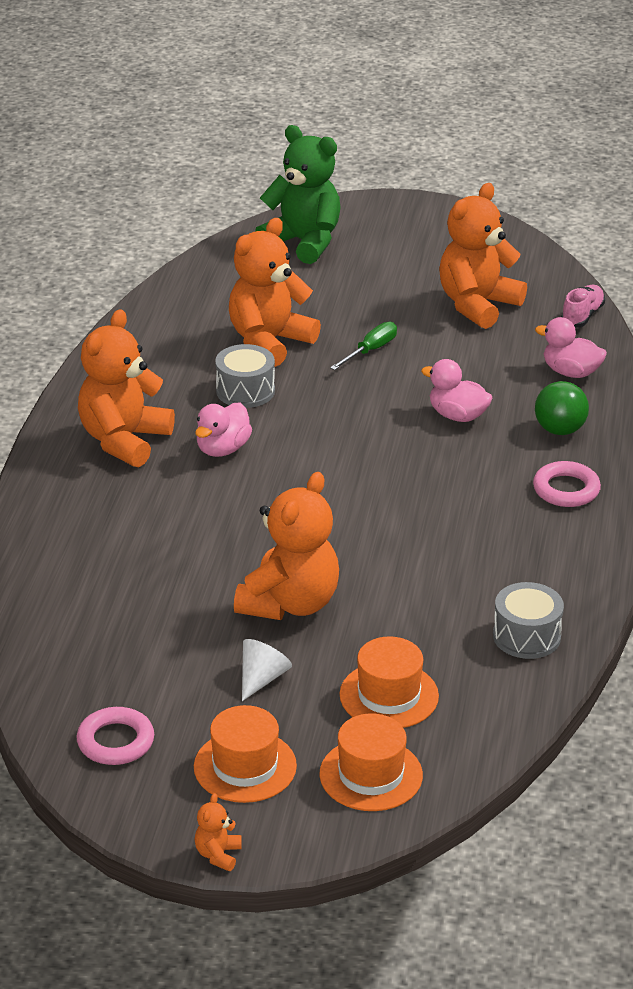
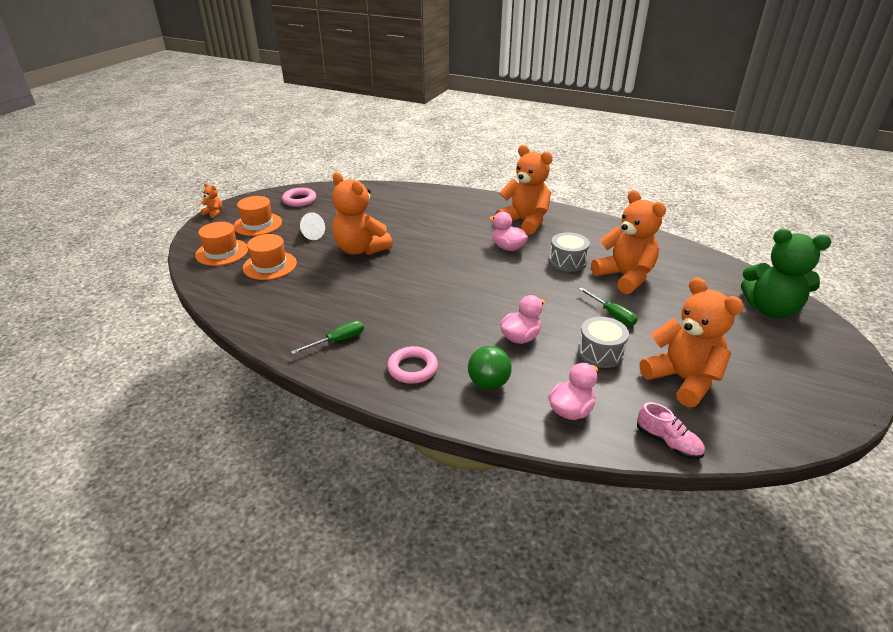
camera: 105 degrees right, 0 degrees up
green teddy bear [255,125,341,264] -> green teddy bear turned 60 degrees clockwise [741,229,832,318]
grey drum [493,582,564,659] -> grey drum moved to [578,316,629,368]
none -> green screwdriver [291,321,364,354]

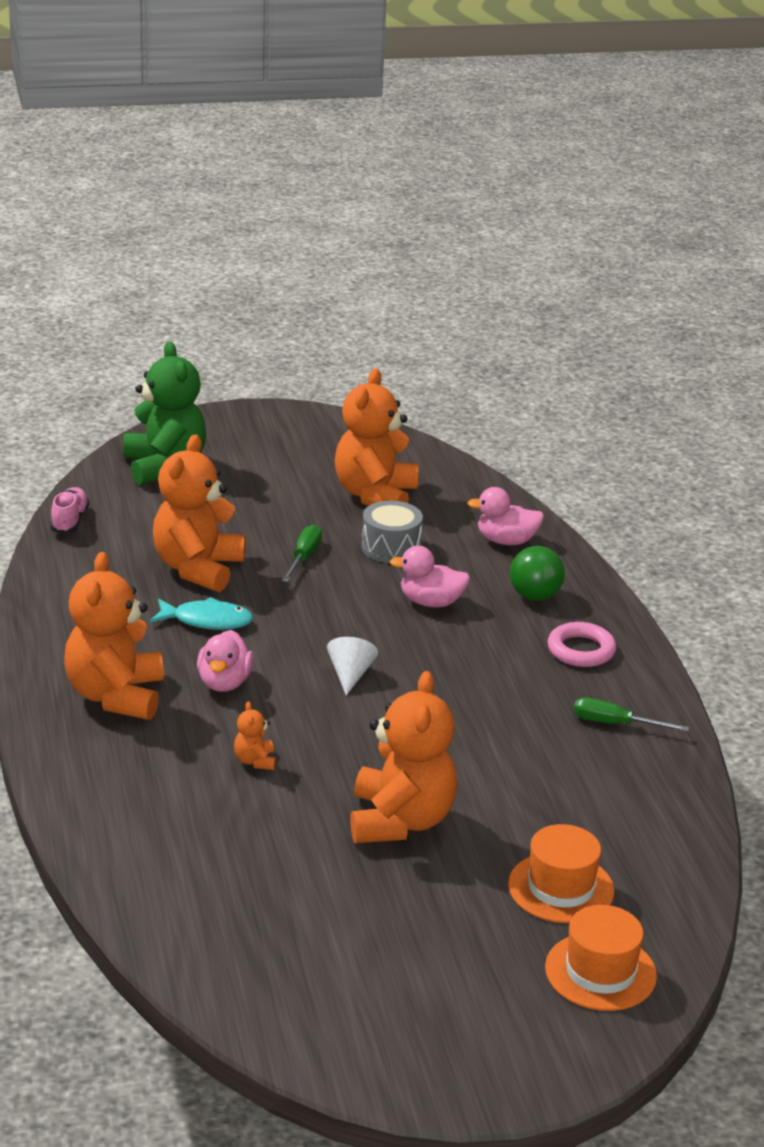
camera: 130 degrees left, 5 degrees down
orange teddy bear [201,183,222,218] -> orange teddy bear moved to [234,701,276,770]
orange hat [233,196,282,236] -> none
pink ring [282,188,316,207] -> none
white cone [300,212,325,240] -> white cone moved to [327,637,378,696]
grey drum [549,232,590,272] -> turquoise fish [150,597,253,630]
pink shoe [637,402,705,459] -> pink shoe moved to [50,487,89,534]

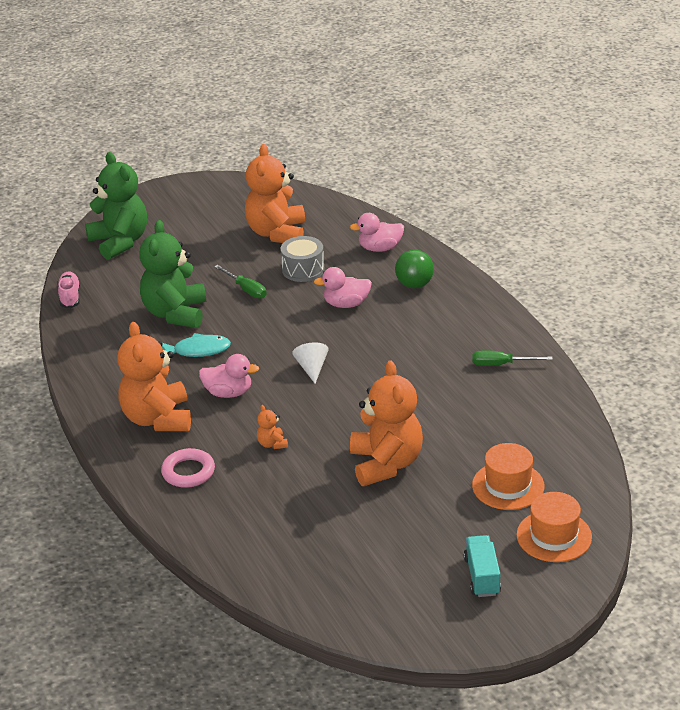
camera: 10 degrees left, 5 degrees up
orange teddy bear [153,434,246,592] -> green teddy bear [139,220,206,328]
pink duck [197,630,254,692] -> pink duck turned 75 degrees counterclockwise [199,354,259,398]
green screwdriver [282,524,322,582] -> green screwdriver turned 135 degrees clockwise [214,265,267,299]
pink ring [548,622,616,667] -> pink ring moved to [161,448,215,488]
none -> turquoise truck [464,535,501,597]

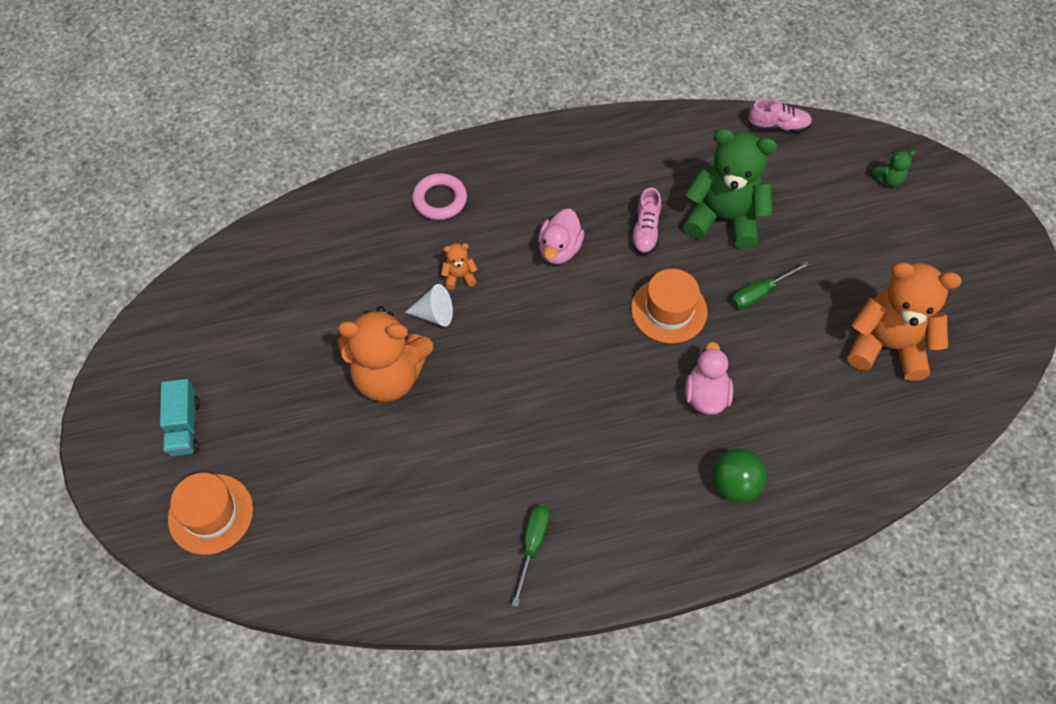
camera: 100 degrees right, 25 degrees up
green teddy bear [85,152,147,260] -> green teddy bear [871,150,916,187], size x0.41
orange teddy bear [117,322,191,431] -> none
turquoise fish [162,333,231,357] -> pink shoe [631,188,661,255]
grey drum [281,236,324,282] -> none
white cone [292,342,329,384] -> white cone moved to [405,284,453,327]
pink duck [350,213,404,252] -> none
turquoise truck [464,535,501,597] -> turquoise truck turned 75 degrees clockwise [160,379,200,456]
orange hat [472,443,545,510] -> orange hat moved to [631,269,707,343]

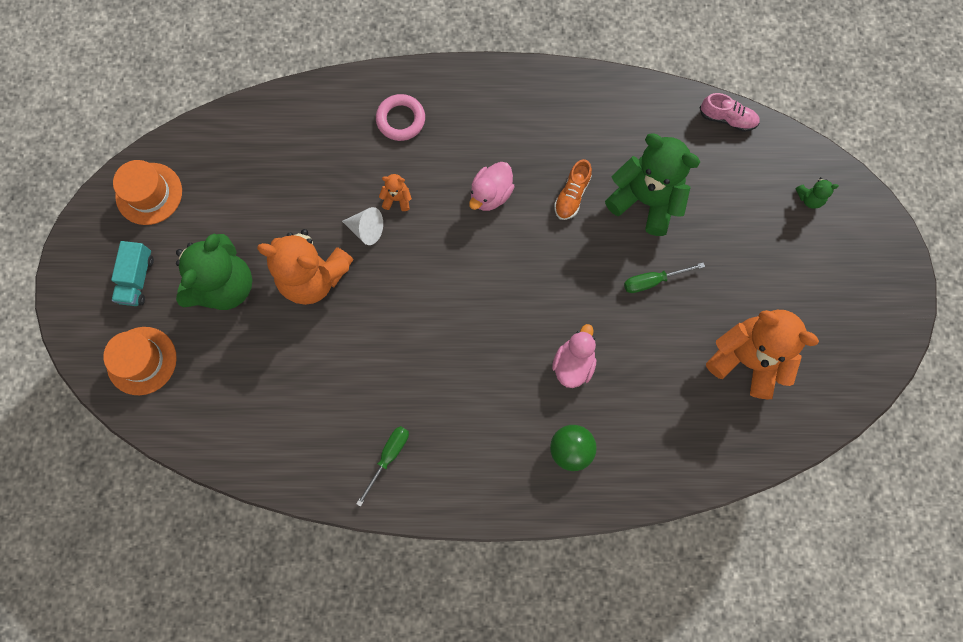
camera: 15 degrees right, 15 degrees up
pink shoe [631,188,661,255] -> orange shoe [554,159,592,220]
orange hat [631,269,707,343] -> orange hat moved to [113,160,182,225]
none -> green teddy bear [176,233,252,310]

